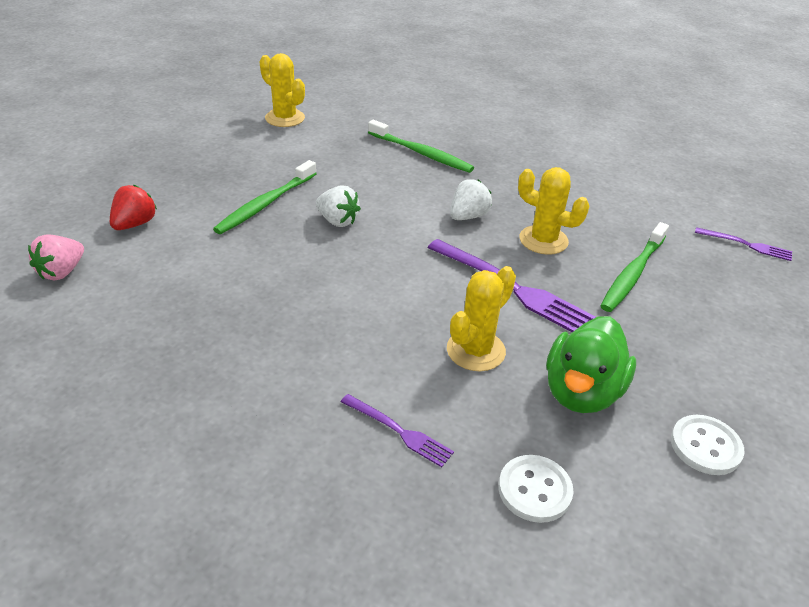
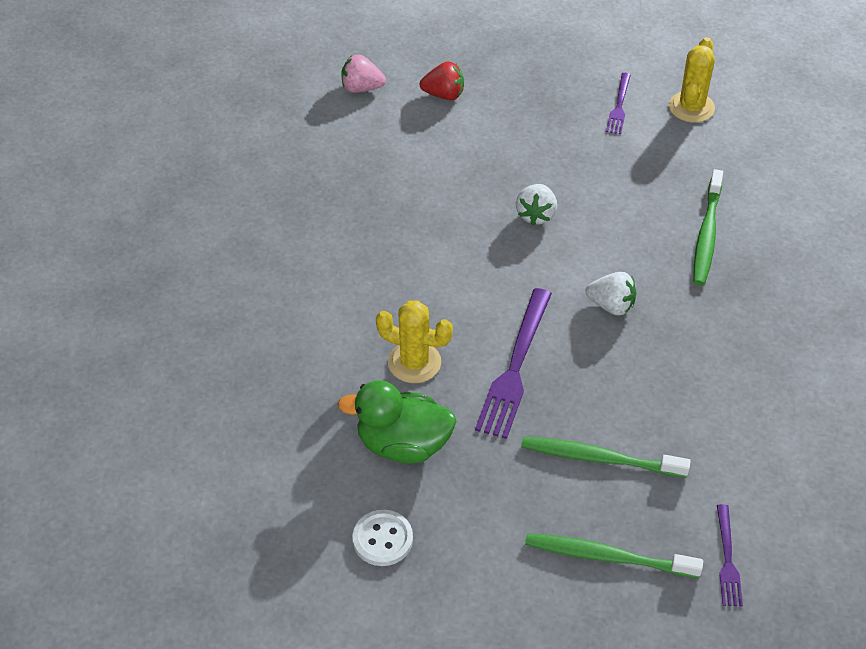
camera: 70 degrees right, 10 degrees up
green toothbrush [213,160,317,234] -> green toothbrush moved to [525,533,703,578]
purple fork [341,394,454,467] -> purple fork moved to [606,73,631,134]
white button [498,455,574,523] -> none
yellow cactus [518,167,589,255] -> none

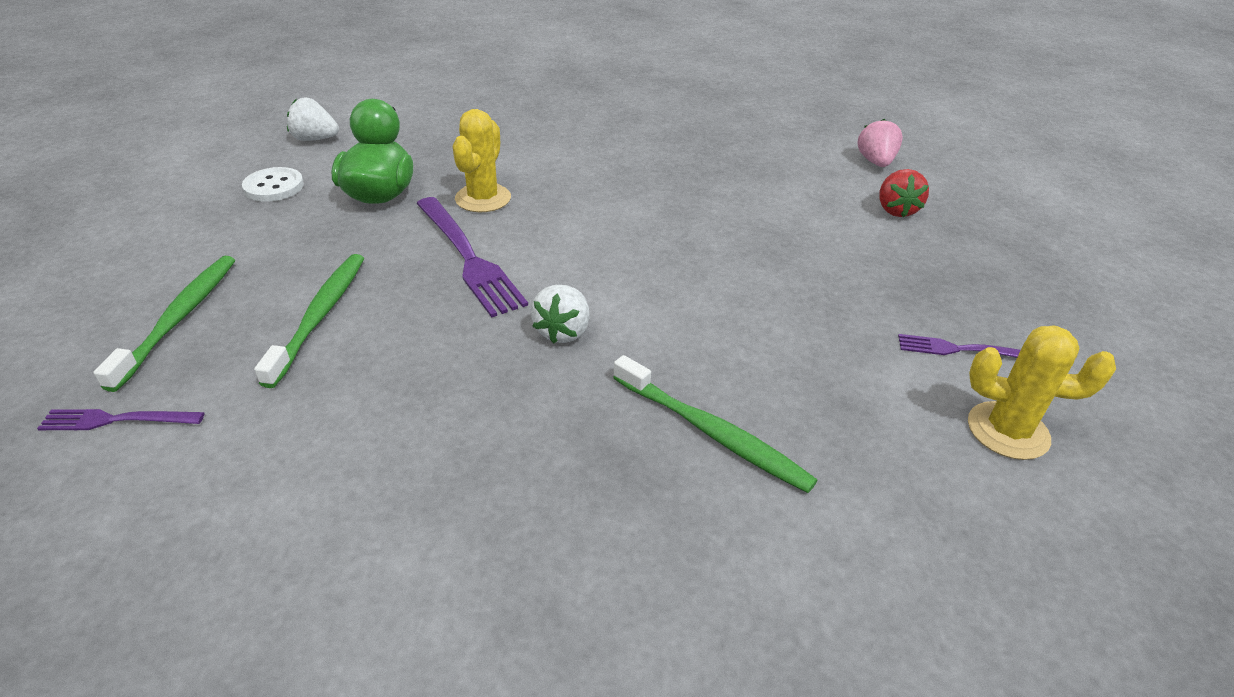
camera: 85 degrees right, 10 degrees down
purple fork [475,288,552,439] -> purple fork turned 135 degrees counterclockwise [416,197,528,318]
white strawberry [516,184,557,225] -> white strawberry moved to [287,98,339,141]
green toothbrush [693,169,723,286] -> green toothbrush turned 150 degrees counterclockwise [613,355,817,493]

